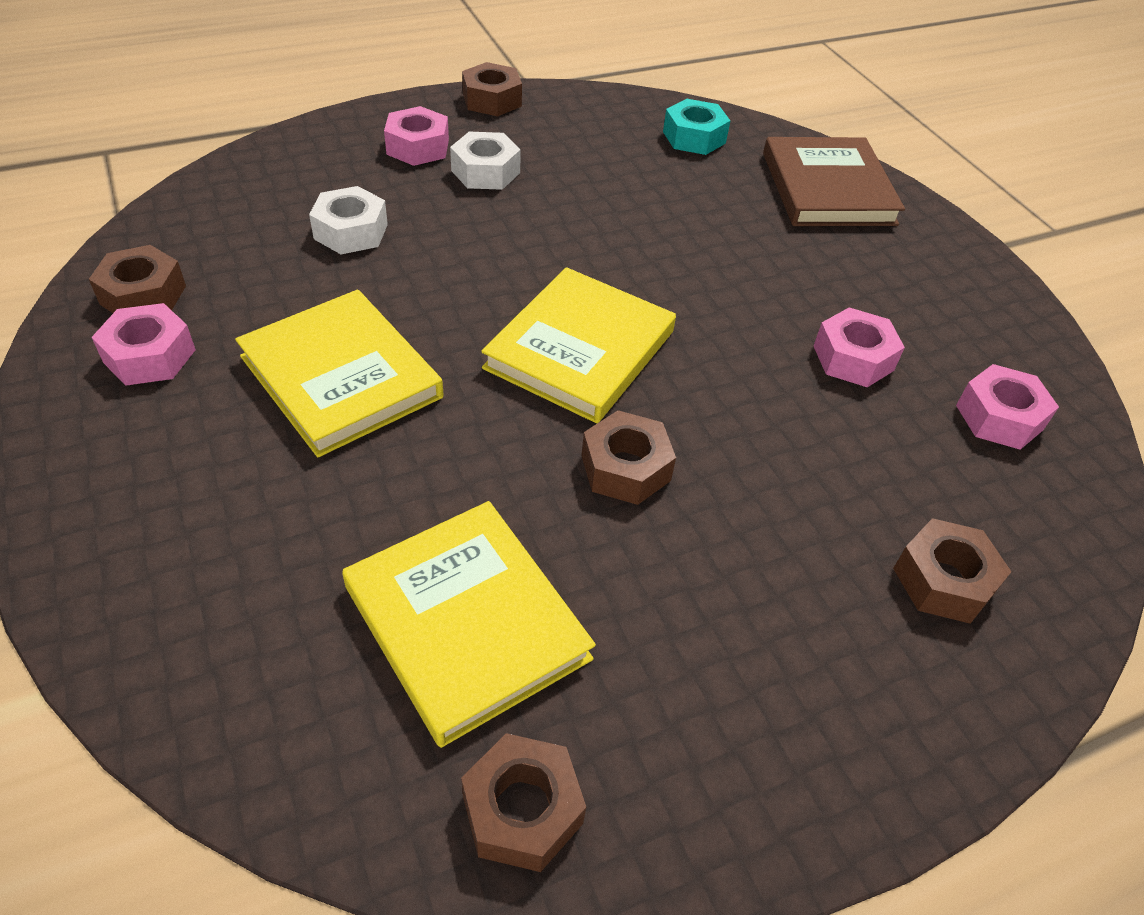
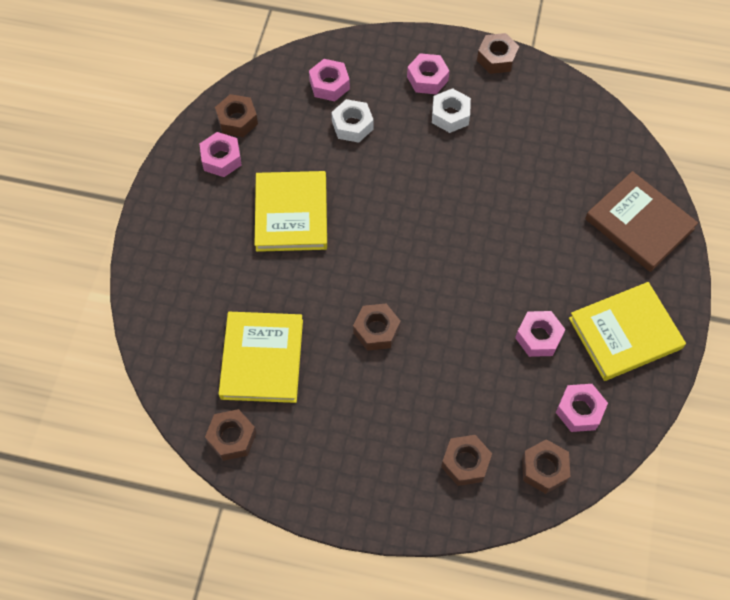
camera: 40 degrees right, 15 degrees up
yellow book [481,267,676,423] -> yellow book moved to [569,282,686,381]
turquoise nut [663,99,730,155] -> none
brown book [763,137,905,226] -> brown book turned 75 degrees counterclockwise [585,171,698,272]
none -> pink nut [309,59,350,101]
none -> brown nut [522,439,570,494]

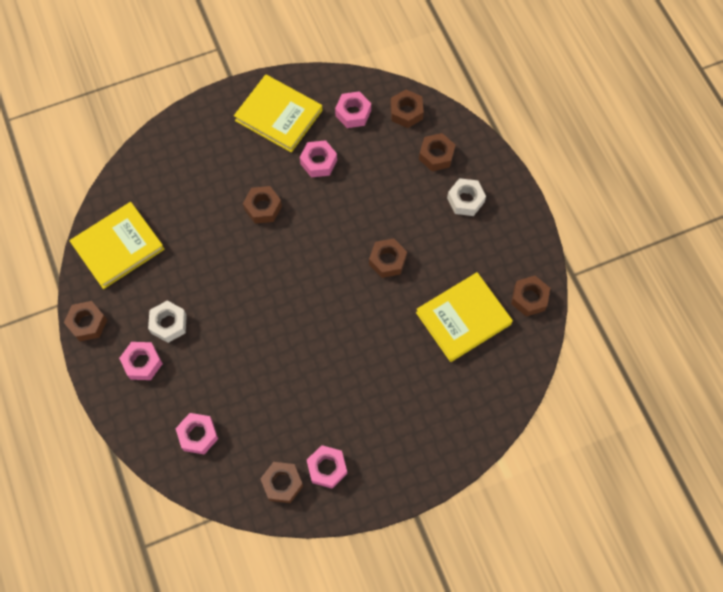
camera: 125 degrees left, 5 degrees up
yellow book [255,171,327,252] -> yellow book moved to [70,202,165,289]
white nut [331,99,374,143] -> white nut moved to [447,178,486,216]
brown book [585,171,698,272] -> none
none -> brown nut [243,186,282,224]

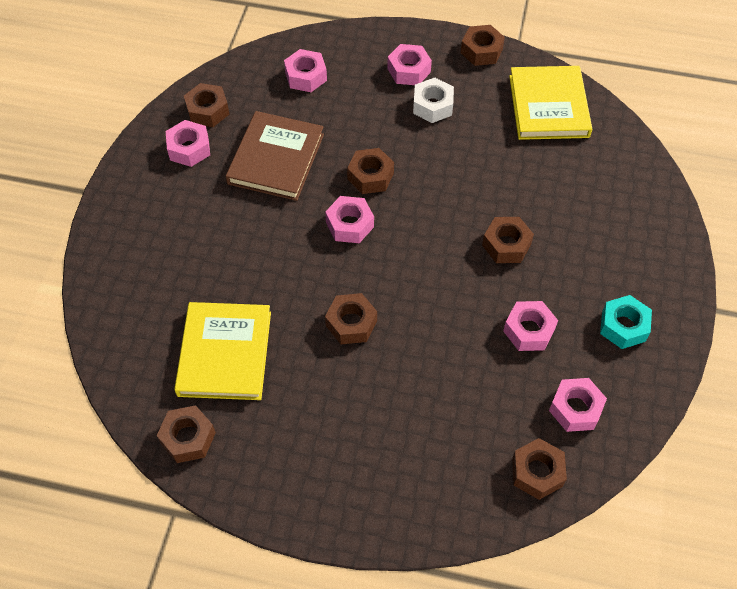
camera: 125 degrees right, 10 degrees down
yellow book [234,74,323,153] -> turquoise nut [600,295,652,349]
brown nut [419,133,455,171] -> brown nut moved to [347,148,394,194]
white nut [447,178,486,216] -> none
none -> brown book [225,111,324,201]
none -> pink nut [325,196,374,243]

